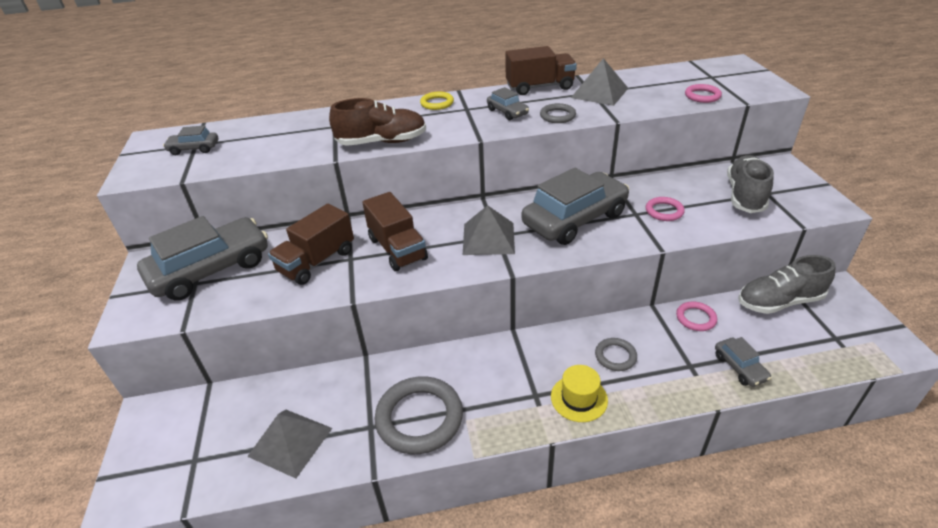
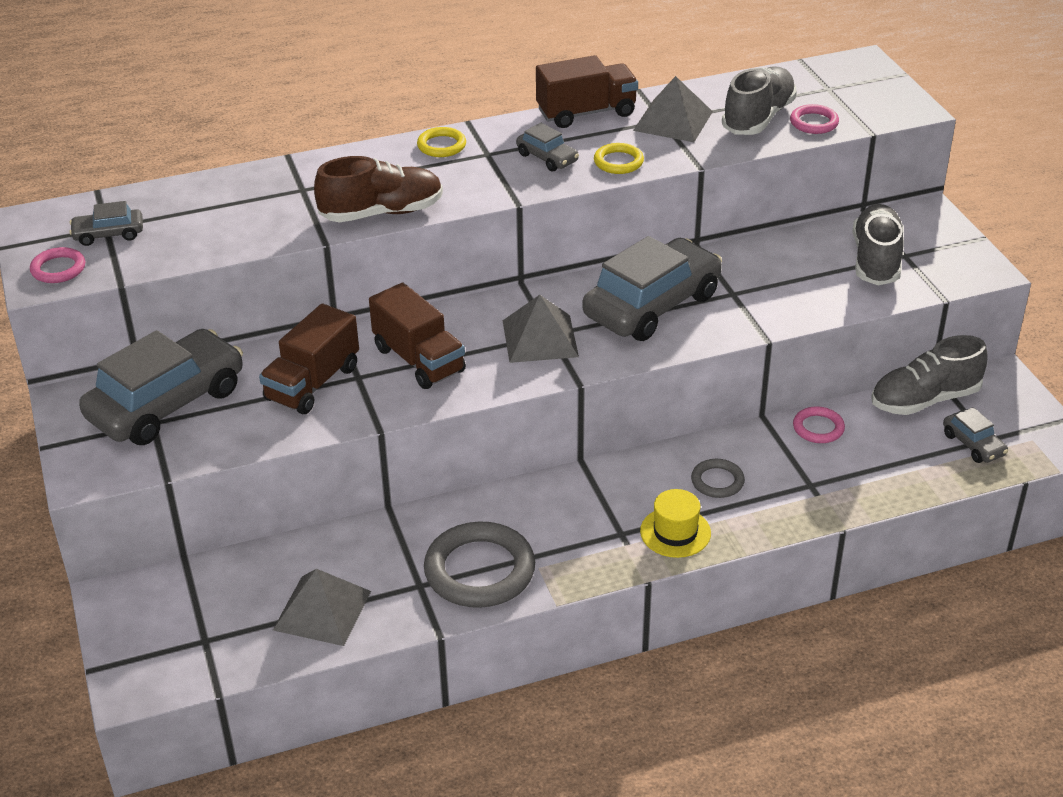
camera: 10 degrees left, 0 degrees up
grey ring [540,103,576,123] -> yellow ring [594,143,644,174]
pink ring [646,197,685,221] -> pink ring moved to [30,247,85,283]
grey car [715,337,771,387] -> grey car moved to [943,407,1008,463]
none -> grey shoe [722,66,797,135]

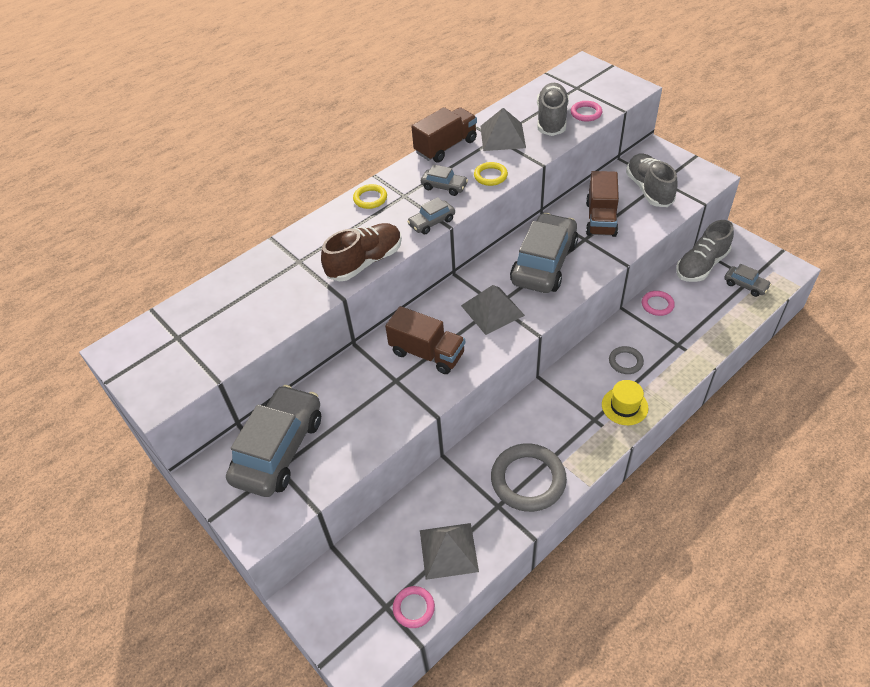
camera: 20 degrees left, 10 degrees up
pink ring [30,247,85,283] -> pink ring moved to [393,586,435,628]
grey car [69,201,143,246] -> grey car moved to [407,197,455,234]
brown truck [259,304,359,414] -> brown truck moved to [586,171,619,237]

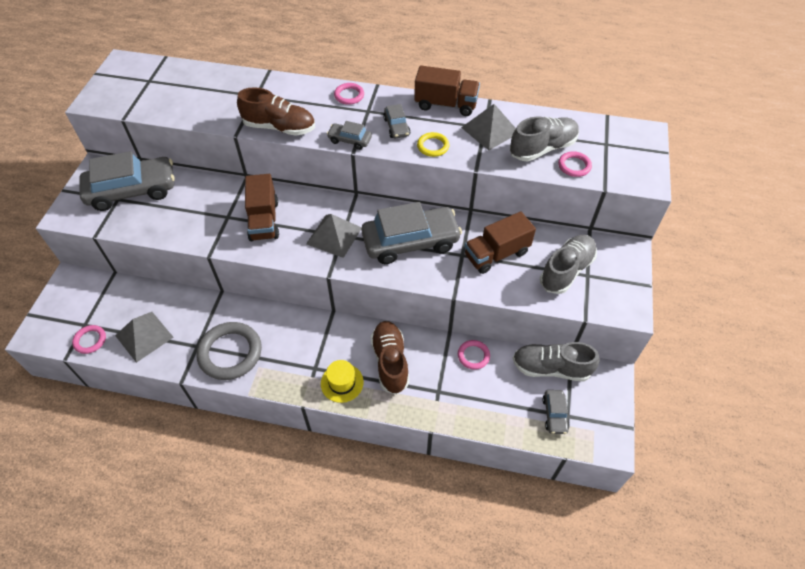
camera: 50 degrees right, 5 degrees up
yellow ring [353,184,387,209] -> pink ring [334,83,364,105]
grey ring [609,346,644,374] -> brown shoe [370,321,409,394]

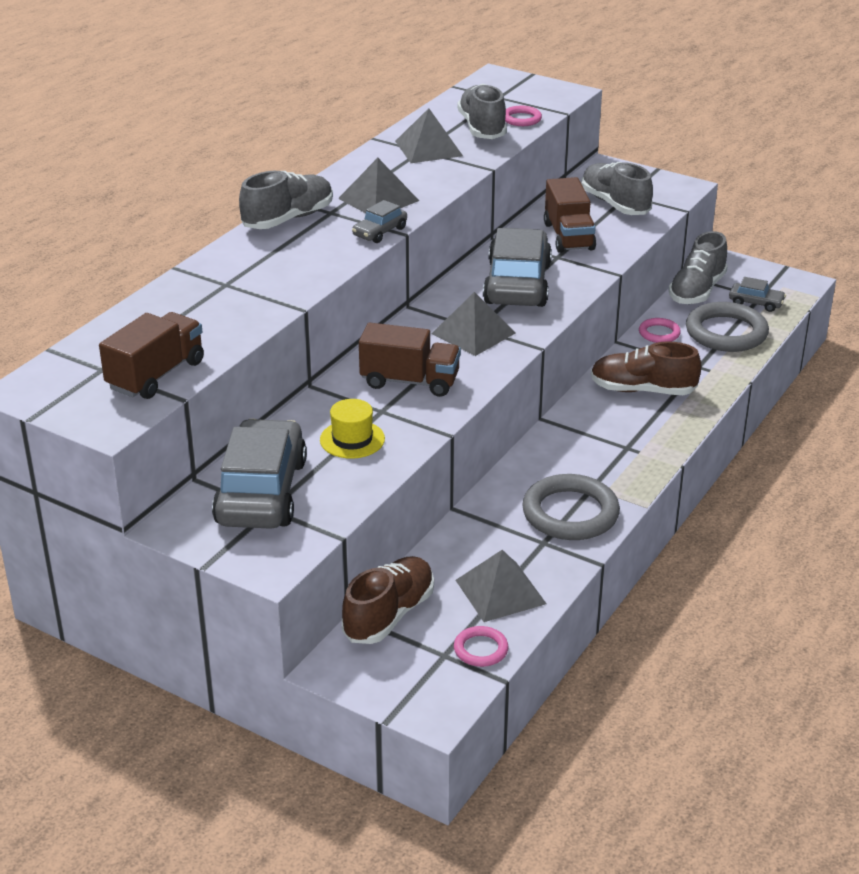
camera: 70 degrees left, 20 degrees down
brown shoe [237,87,315,136] -> brown shoe moved to [342,556,434,644]
yellow hat [321,360,364,403] -> yellow hat moved to [320,399,385,459]
pink ring [334,83,364,105] -> grey shoe [239,171,333,229]
grey car [383,104,411,139] -> grey pyramid [338,158,419,213]
brown truck [414,66,480,116] -> brown truck moved to [99,312,204,399]
yellow ring [417,132,449,157] -> none
none -> grey ring [686,302,769,352]

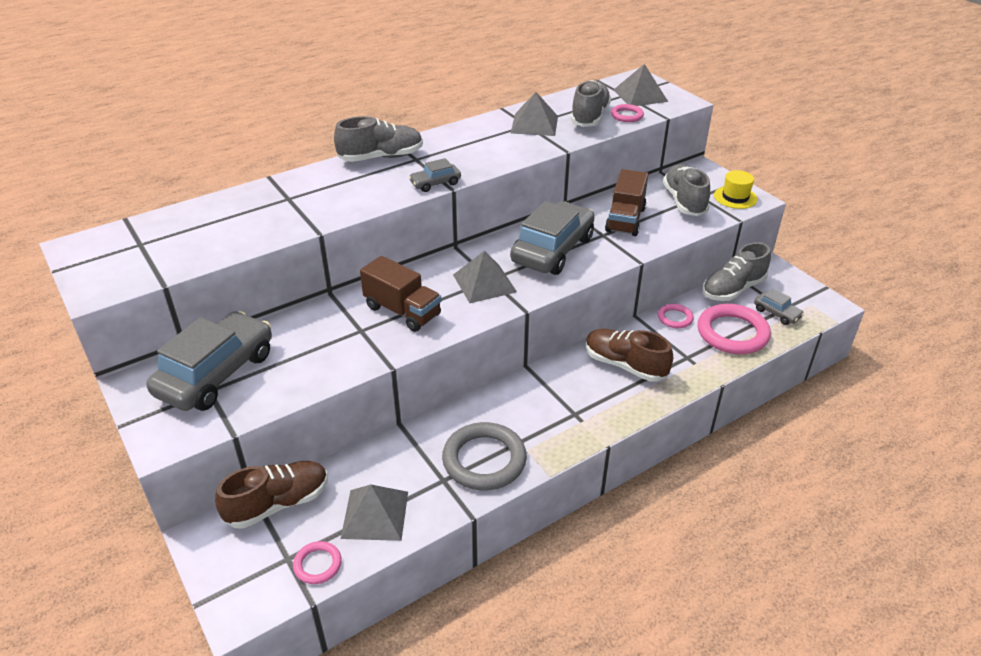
camera: 25 degrees right, 5 degrees up
brown truck [99,312,204,399] -> none
yellow hat [320,399,385,459] -> yellow hat moved to [714,170,757,209]
grey pyramid [338,158,419,213] -> grey pyramid moved to [614,64,668,106]
grey ring [686,302,769,352] -> pink ring [697,304,771,354]

